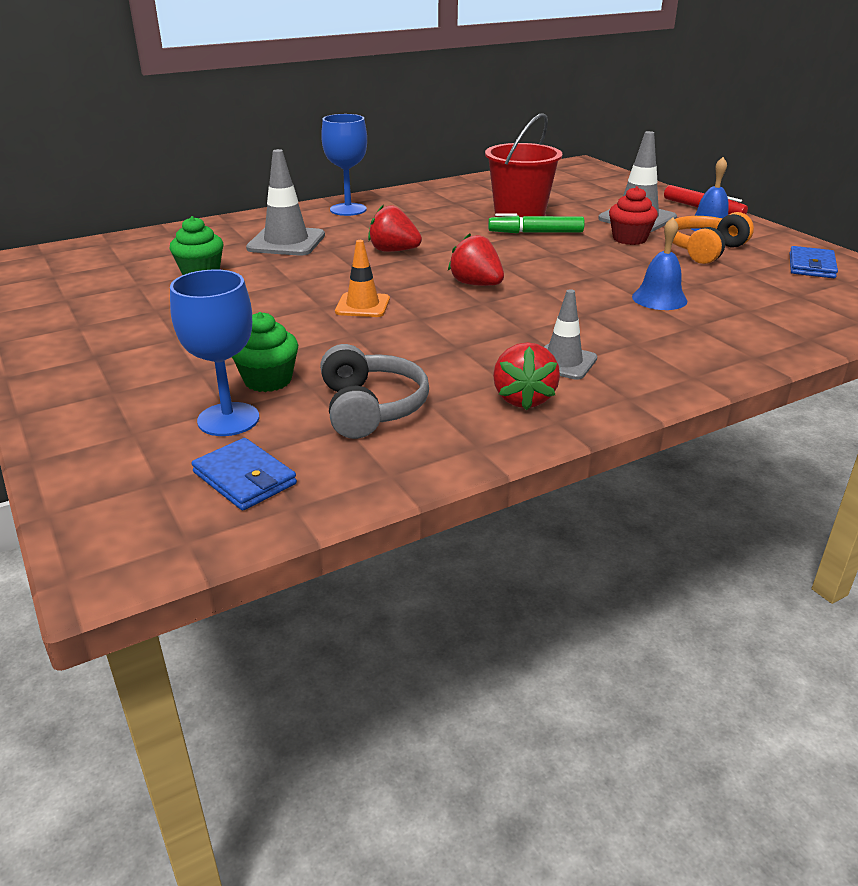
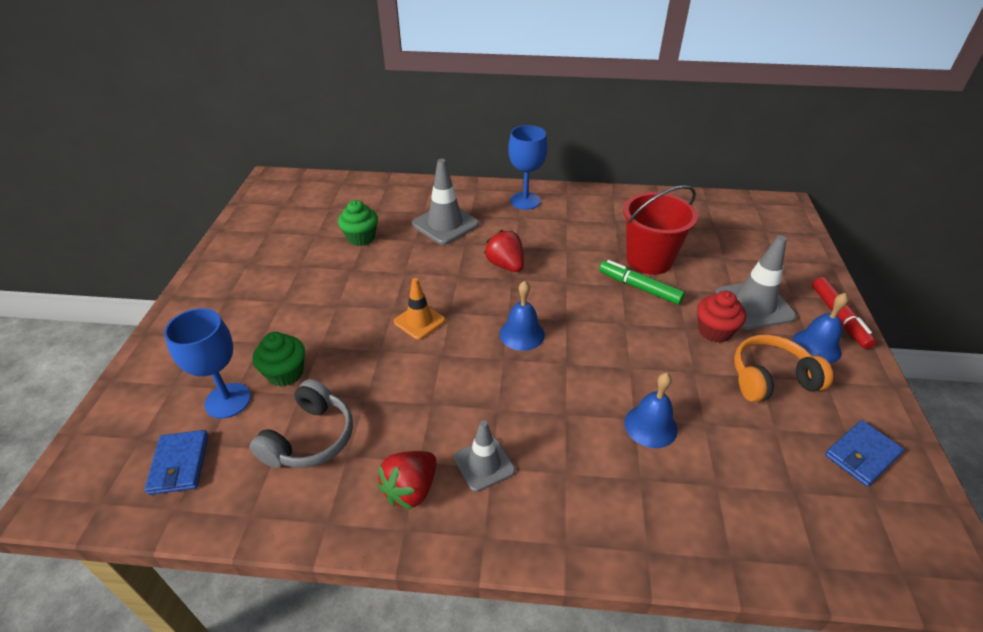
camera: 35 degrees right, 10 degrees up
red strawberry [448,233,504,286] -> blue bell [499,281,545,351]

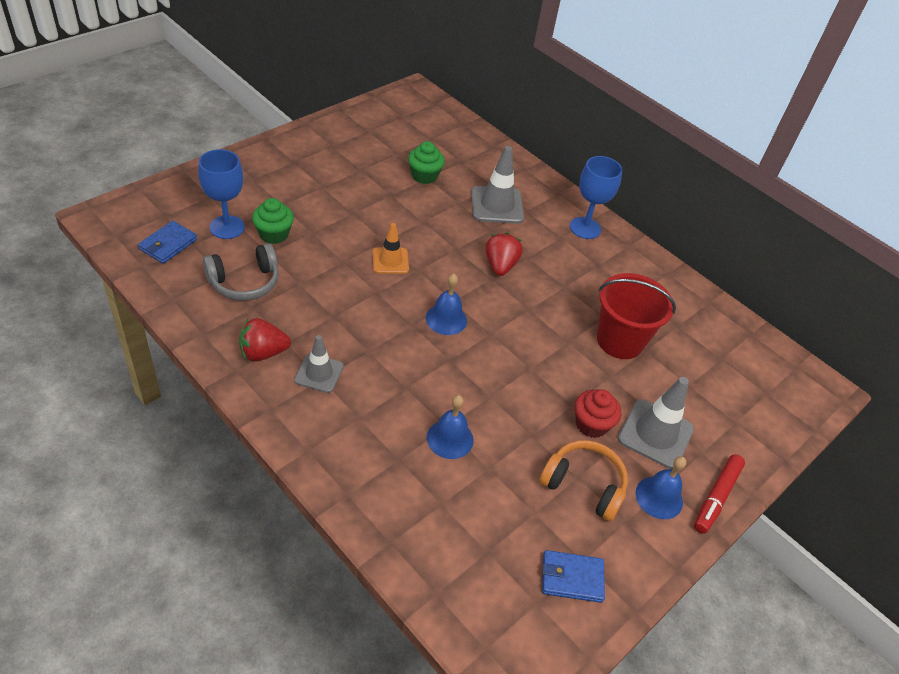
camera: 35 degrees right, 5 degrees up
green marker [599,260,685,305] -> none

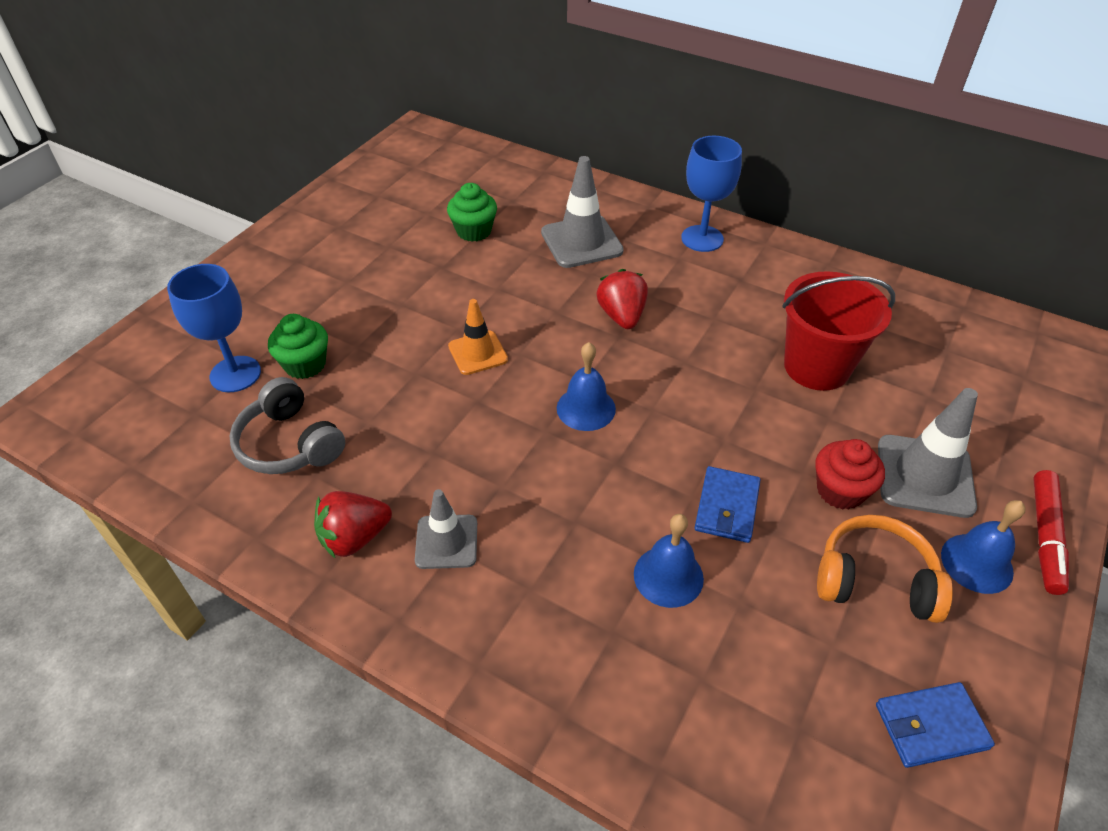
camera: 10 degrees left, 0 degrees up
blue wallet [138,221,197,264] -> blue wallet moved to [695,466,760,543]
grey headphones [203,243,279,301] -> grey headphones turned 90 degrees clockwise [229,377,345,474]

